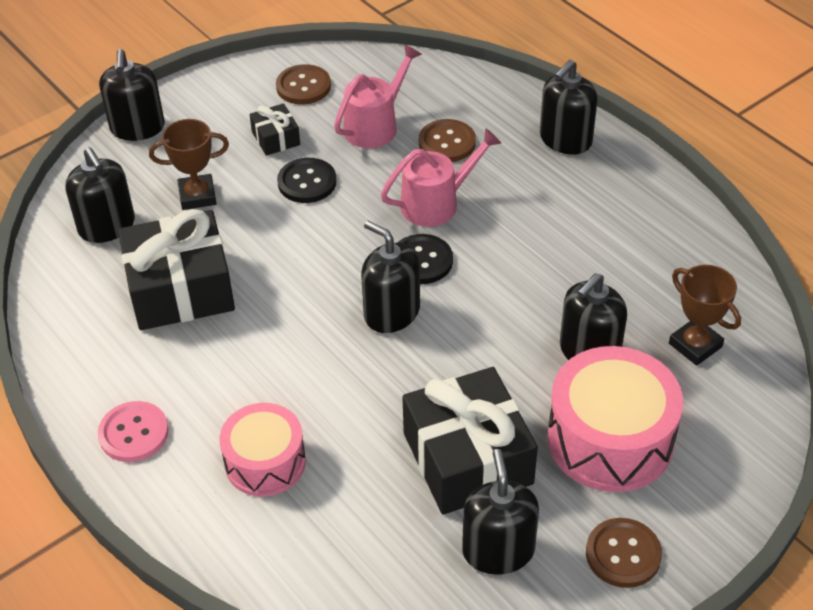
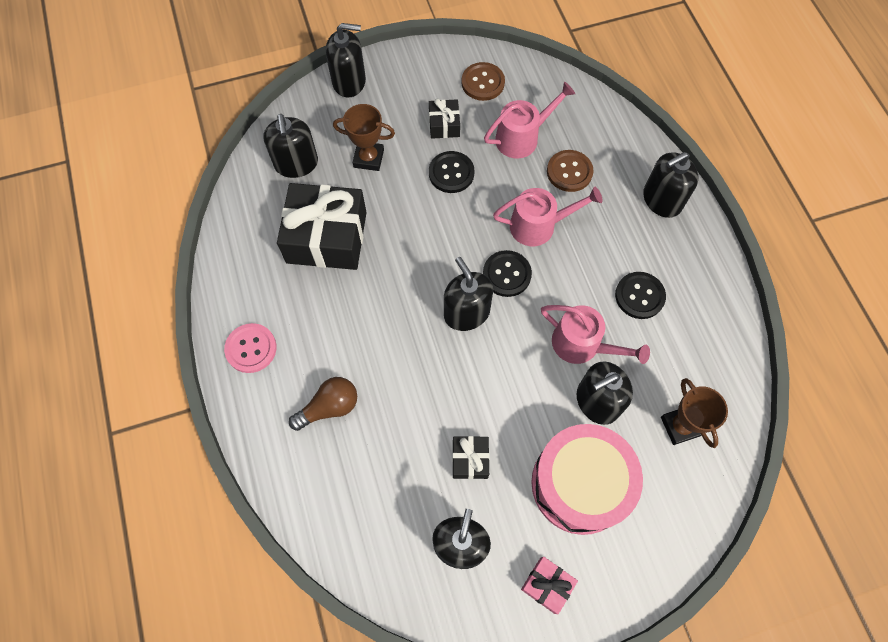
camera: 20 degrees right, 20 degrees up
black soap dispenser [99,49,165,141] -> black soap dispenser turned 105 degrees counterclockwise [326,23,366,98]
pink drum [219,403,306,497] -> brown light bulb [289,377,357,431]
black gift [402,367,538,515] -> black gift [452,436,490,479], size x0.47
brown button [586,518,662,588] -> pink gift [521,557,578,614]
none -> pink watering can [541,305,650,364]
none -> black button [615,272,666,319]

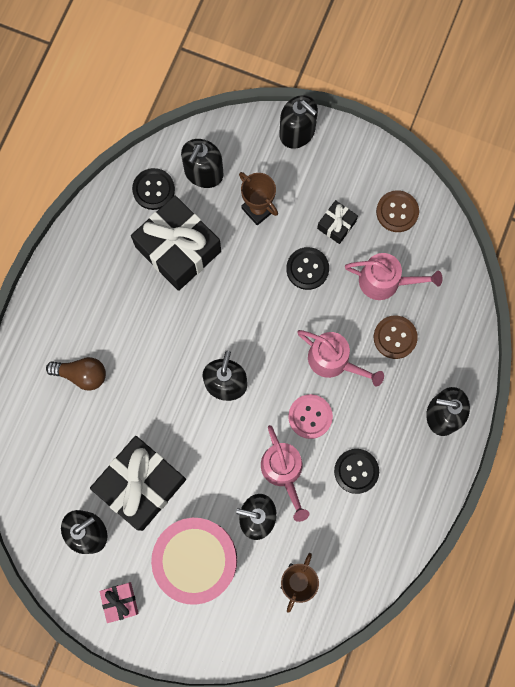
camera: 40 degrees right, 10 degrees up
pink button [224,323,276,373] -> pink button moved to [288,394,333,439]
black gift [452,436,490,479] -> black gift [90,436,186,531], size x2.14
black button [483,250,532,297] -> black button moved to [132,168,175,210]

